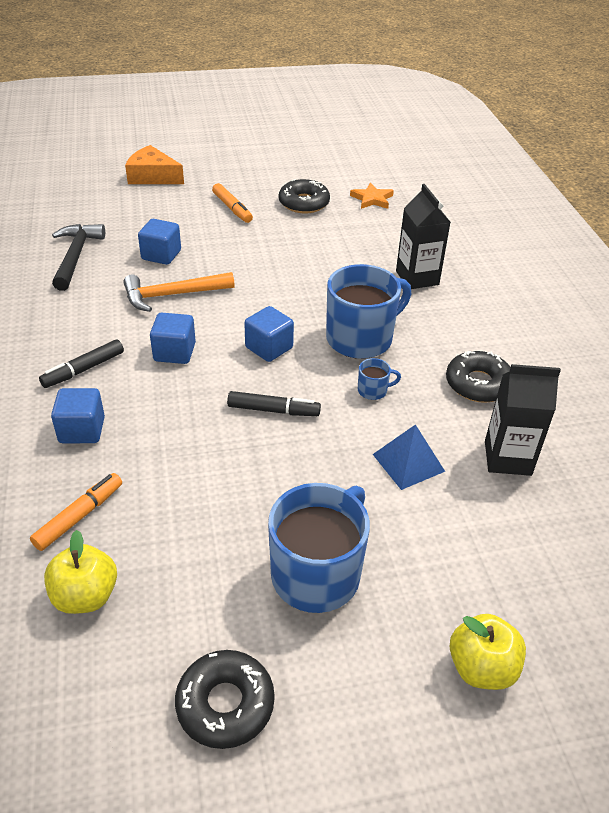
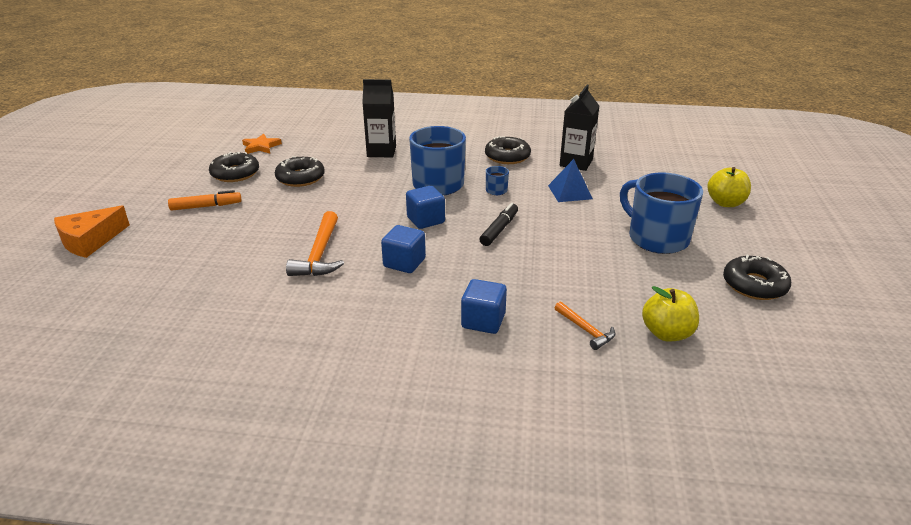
camera: 70 degrees left, 10 degrees down
orange marker [30,473,122,551] -> orange hammer [555,302,615,350]
black marker [39,339,124,388] -> none
black hammer [52,224,105,291] -> none
blue cube [138,219,181,265] -> none
none -> black donut [275,156,325,187]

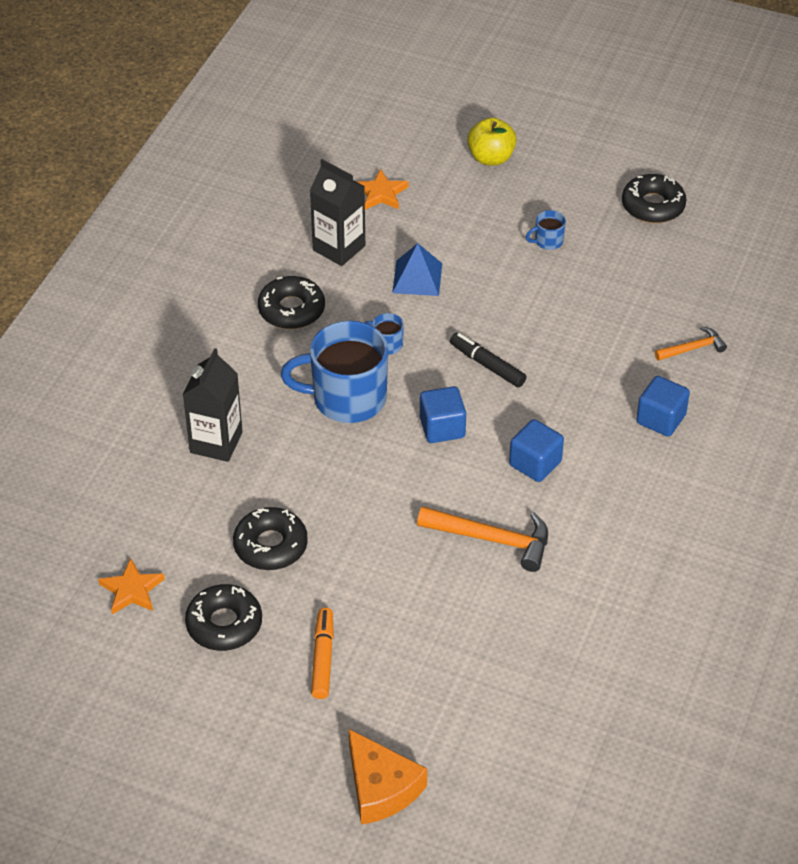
camera: 75 degrees left, 15 degrees up
blue mug [620,172,703,254] -> blue mug [526,210,566,250], size x0.42
yellow apple [642,286,699,342] -> none
none -> orange star [357,169,409,210]

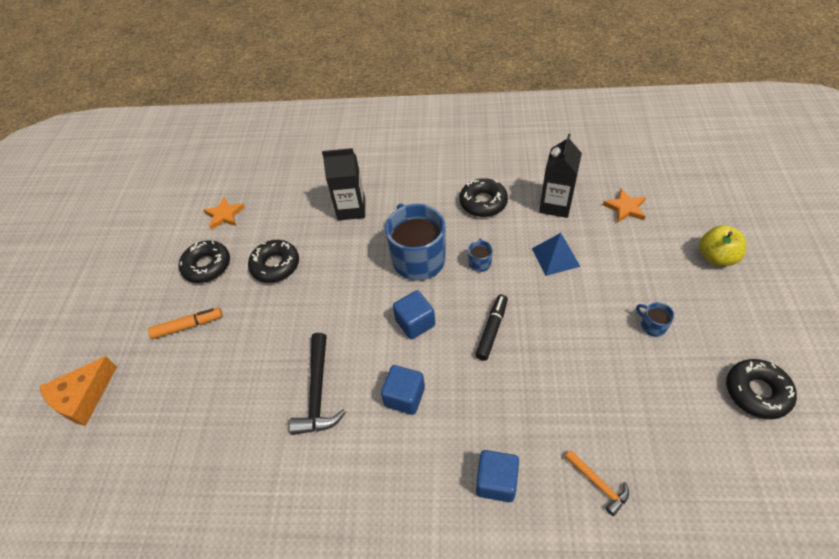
camera: 75 degrees right, 5 degrees up
orange hammer [417,506,548,572] -> black hammer [289,333,346,435]

